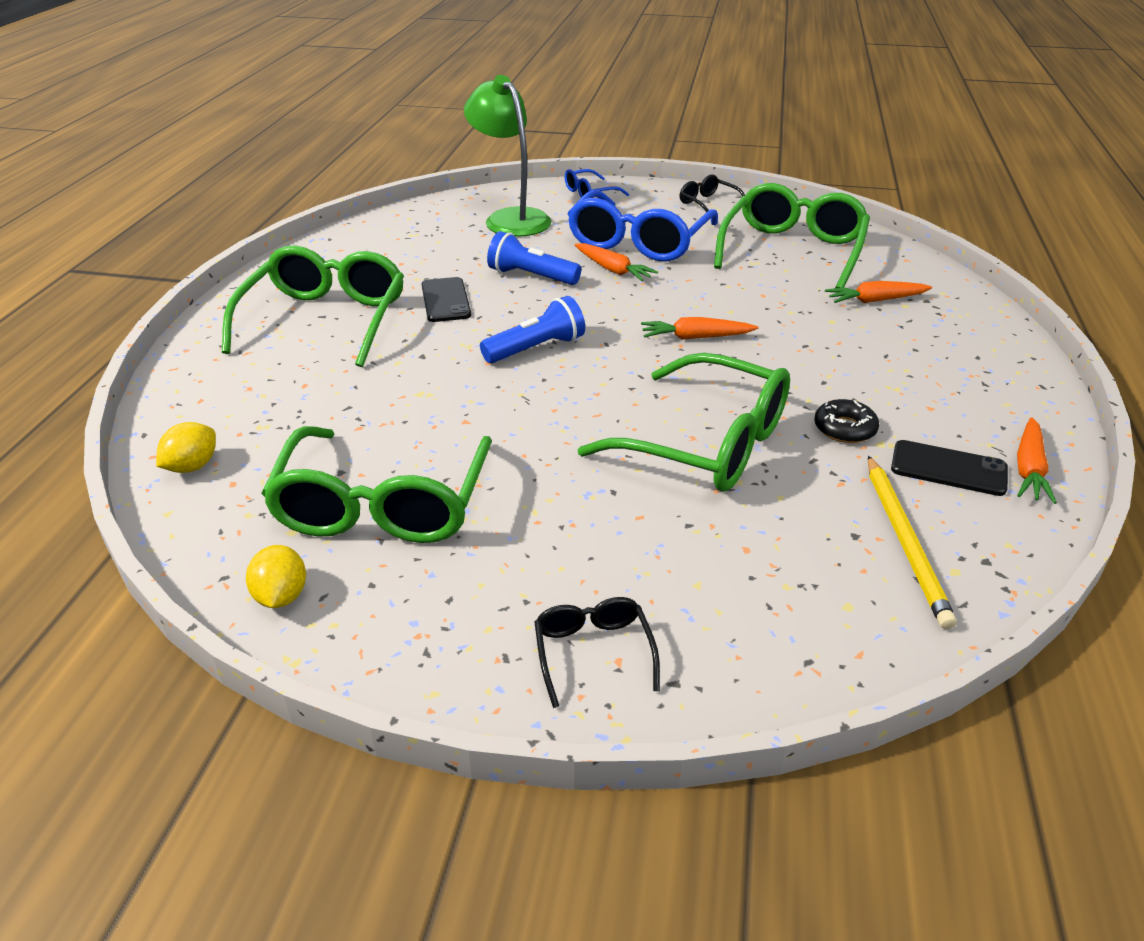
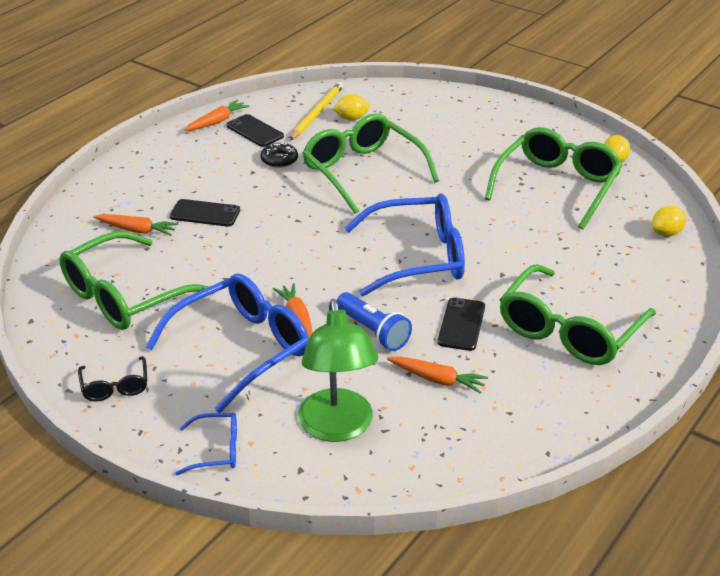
camera: 155 degrees left, 0 degrees up
blue flashlight [480,296,585,363] -> blue glasses [345,194,465,296]
black glasses [534,597,660,708] -> none
orange carrot [641,317,758,340] -> orange carrot moved to [387,356,488,394]
none -> black phone [170,199,240,227]
none -> yellow lemon [333,94,370,121]

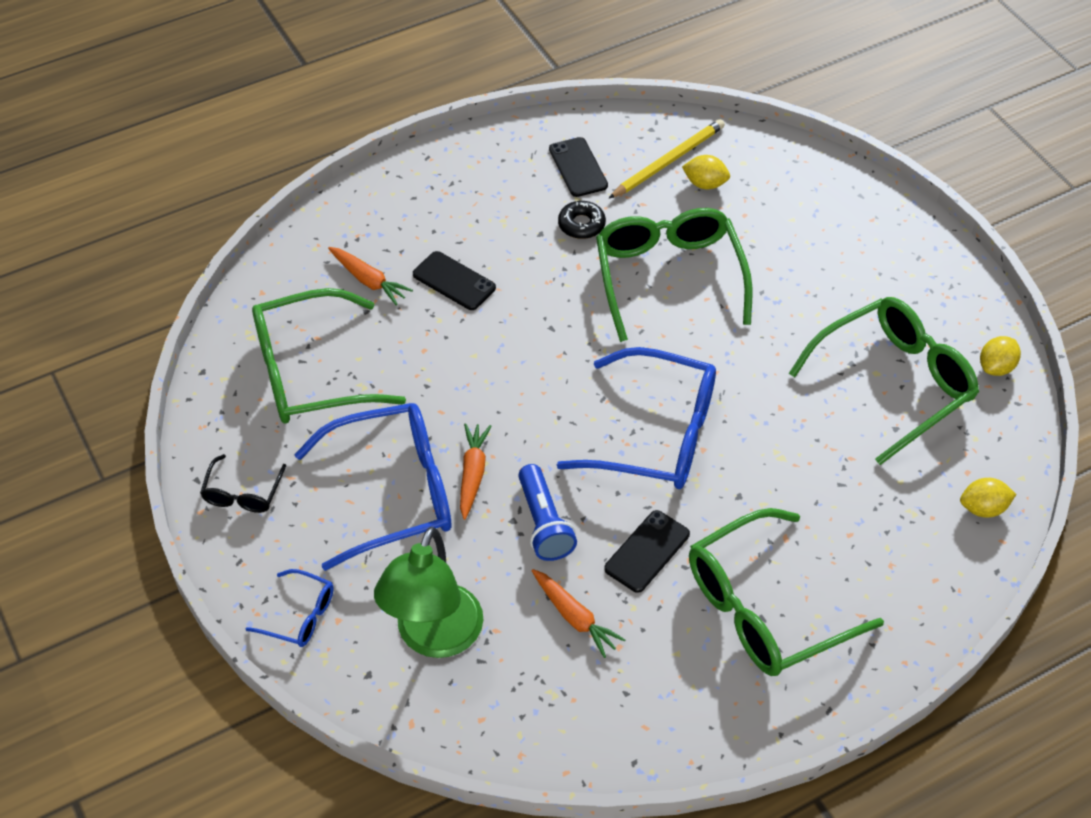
camera: 25 degrees right, 15 degrees up
orange carrot [184,100,249,131] -> none

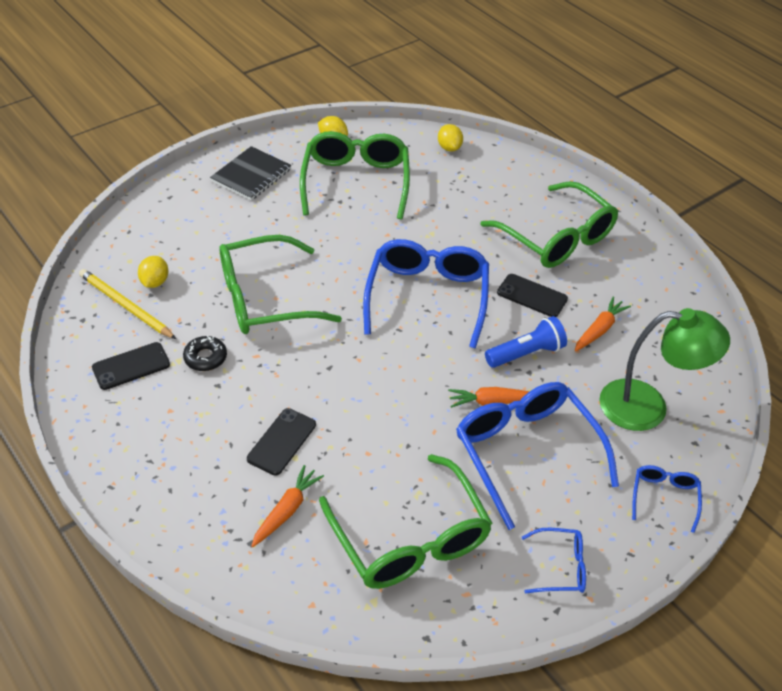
camera: 100 degrees left, 5 degrees down
black glasses [200,454,286,513] -> blue glasses [522,528,586,593]
green glasses [789,297,979,465] -> green glasses turned 45 degrees clockwise [300,131,410,220]
none -> black notebook [210,146,291,201]

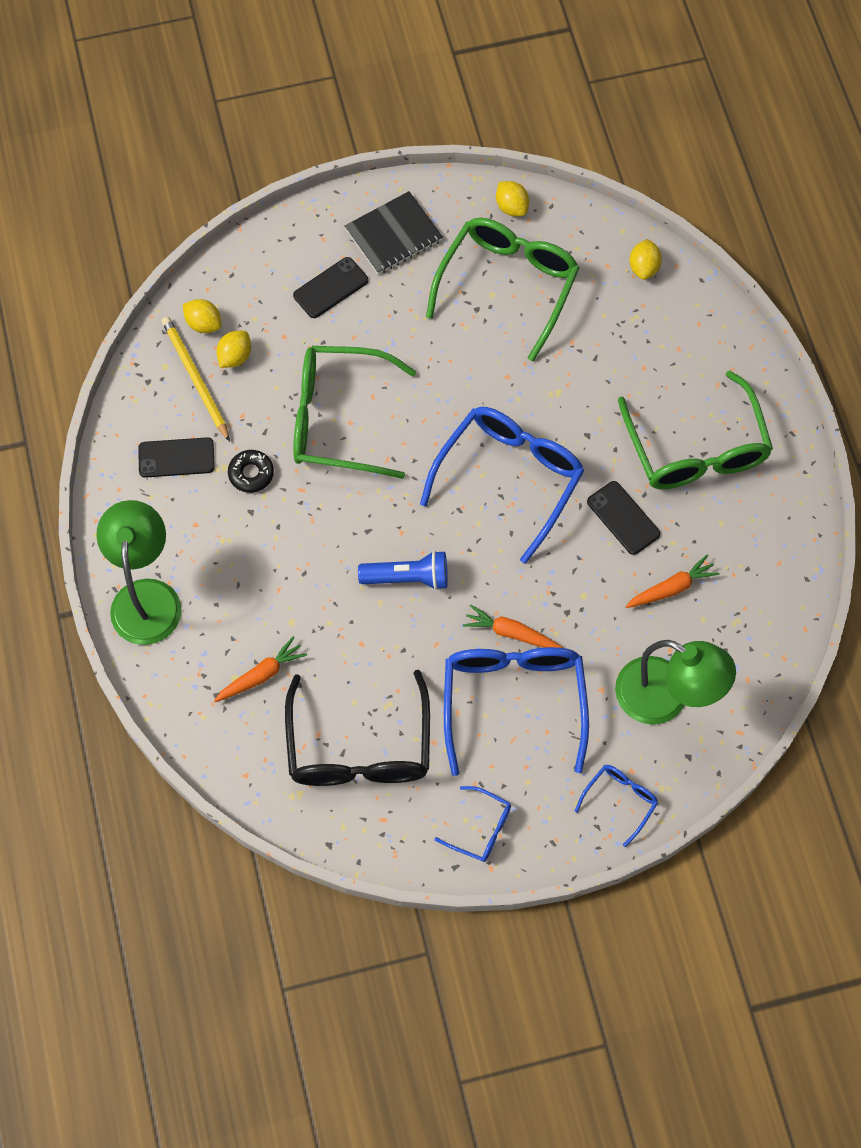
camera: 25 degrees right, 20 degrees up
black phone [247,408,316,476] -> black phone moved to [293,257,368,318]
green glasses [319,454,493,589] -> black glasses [285,670,430,786]
blue flashlight [485,316,567,368] -> blue flashlight moved to [358,551,448,590]
none -> green lamp [96,500,181,645]
none -> yellow lemon [183,299,222,333]

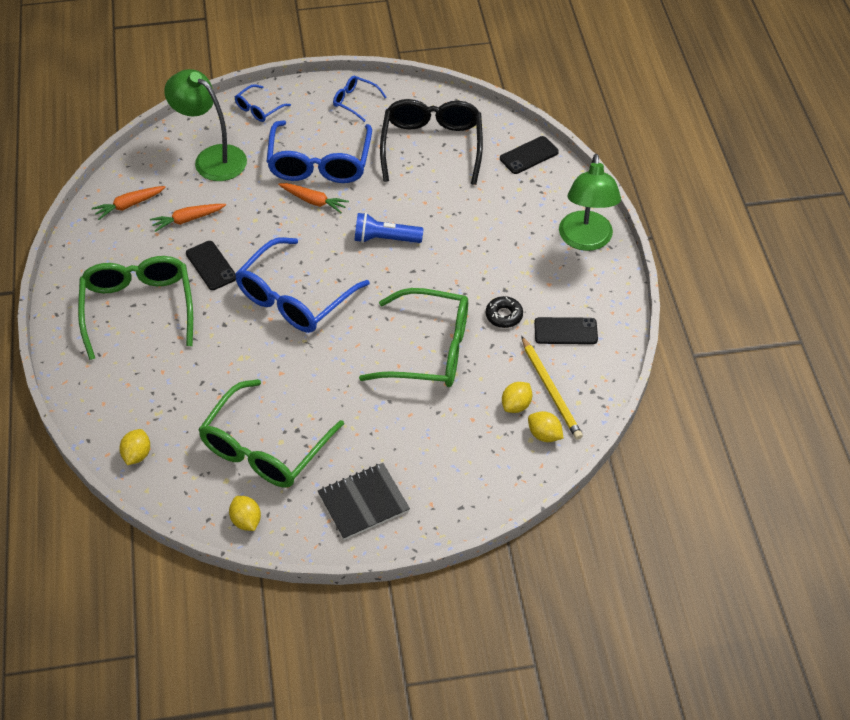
camera: 175 degrees left, 15 degrees down
orange carrot [214,636,307,702] -> orange carrot moved to [92,186,165,220]
black phone [293,257,368,318] -> black phone moved to [500,136,559,174]

